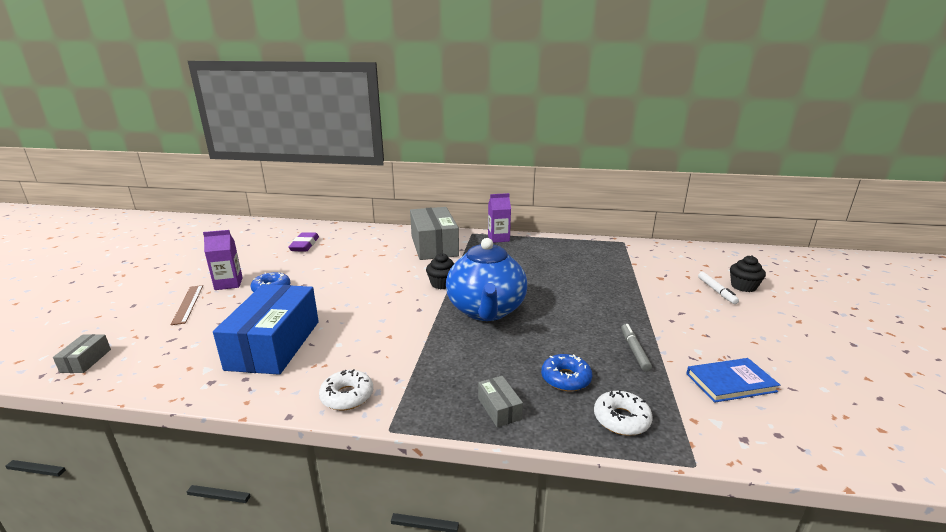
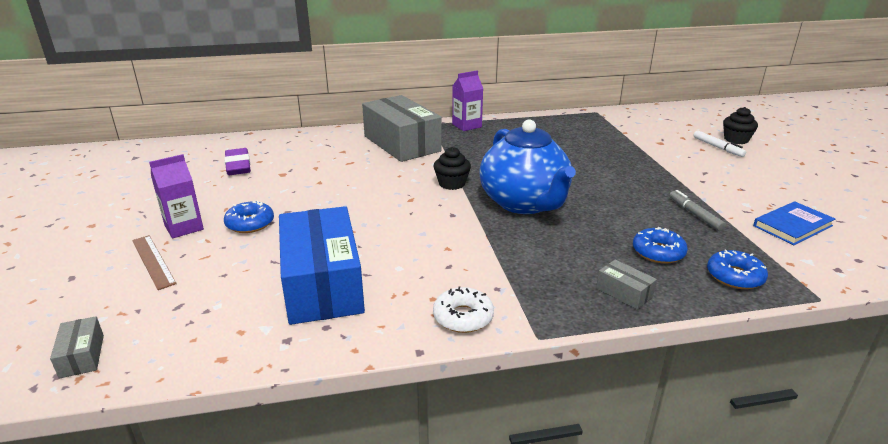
camera: 20 degrees left, 5 degrees up
white donut [594,390,653,436] -> blue donut [707,250,768,289]

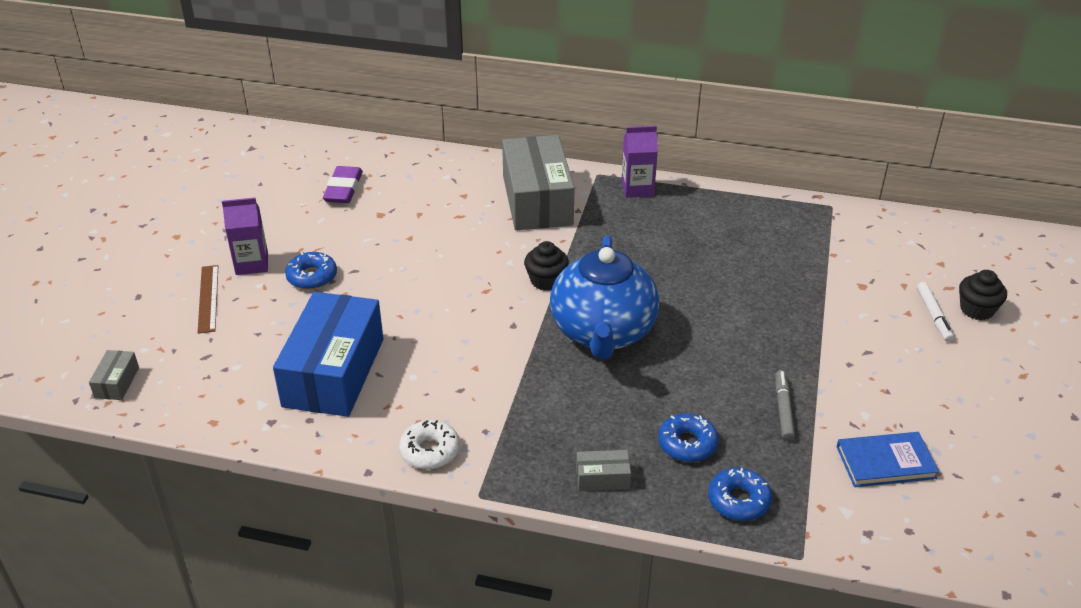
camera: 25 degrees right, 10 degrees up
grey box [596,259,657,310] -> grey box turned 75 degrees counterclockwise [576,450,631,491]

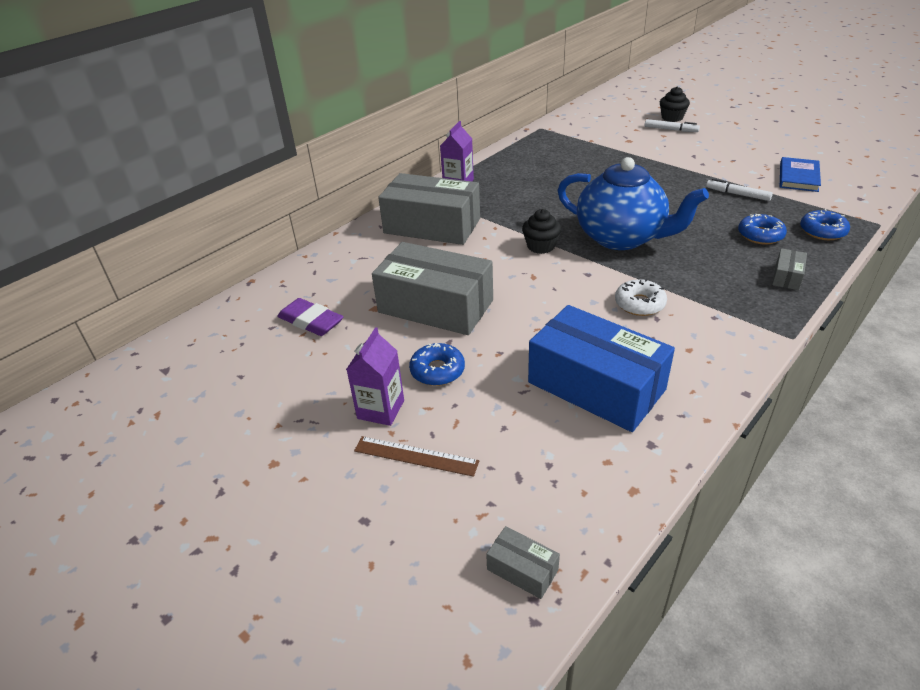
camera: 60 degrees left, 0 degrees up
white donut [399,420,460,469] -> white donut moved to [615,279,667,316]
grey marker [775,370,795,441] -> white marker [706,179,773,201]
none -> grey box [372,242,493,335]

